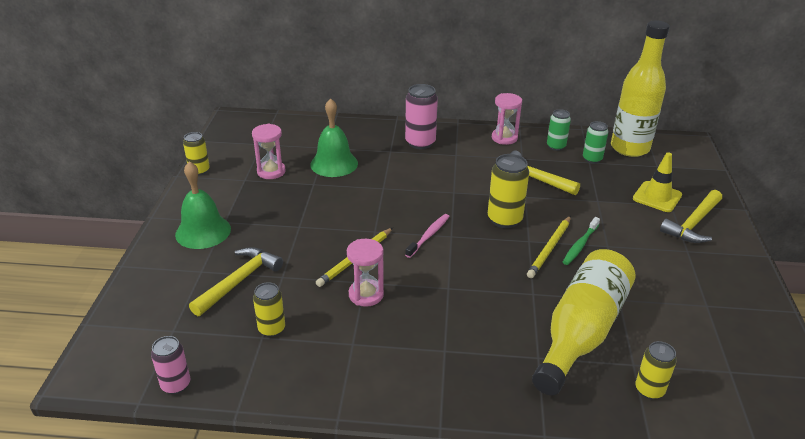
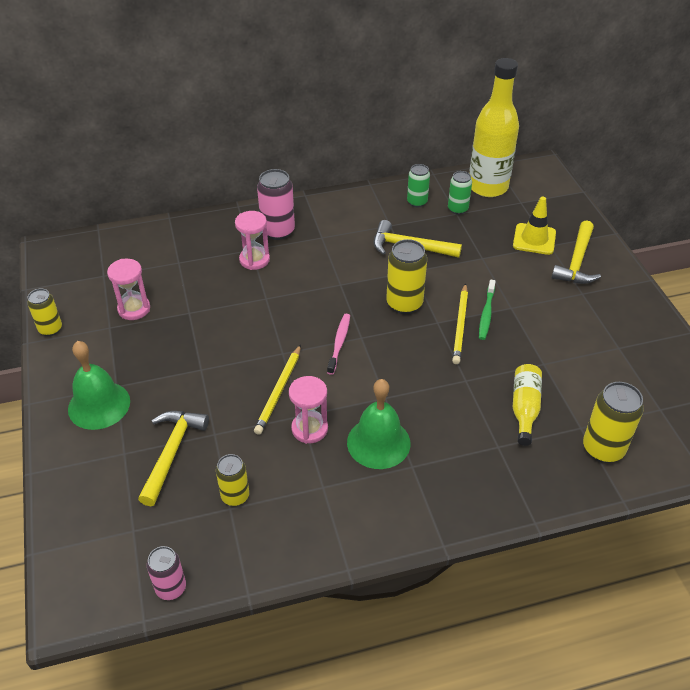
camera: 20 degrees left, 10 degrees up
green bell [310,98,358,177] -> green bell moved to [347,379,411,469]
pink hourglass [492,93,522,145] -> pink hourglass moved to [235,211,270,270]
yellow bottle [532,249,635,395] -> yellow bottle [513,364,542,446], size x0.52
yellow can [635,341,677,400] -> yellow can [583,382,644,463], size x1.57

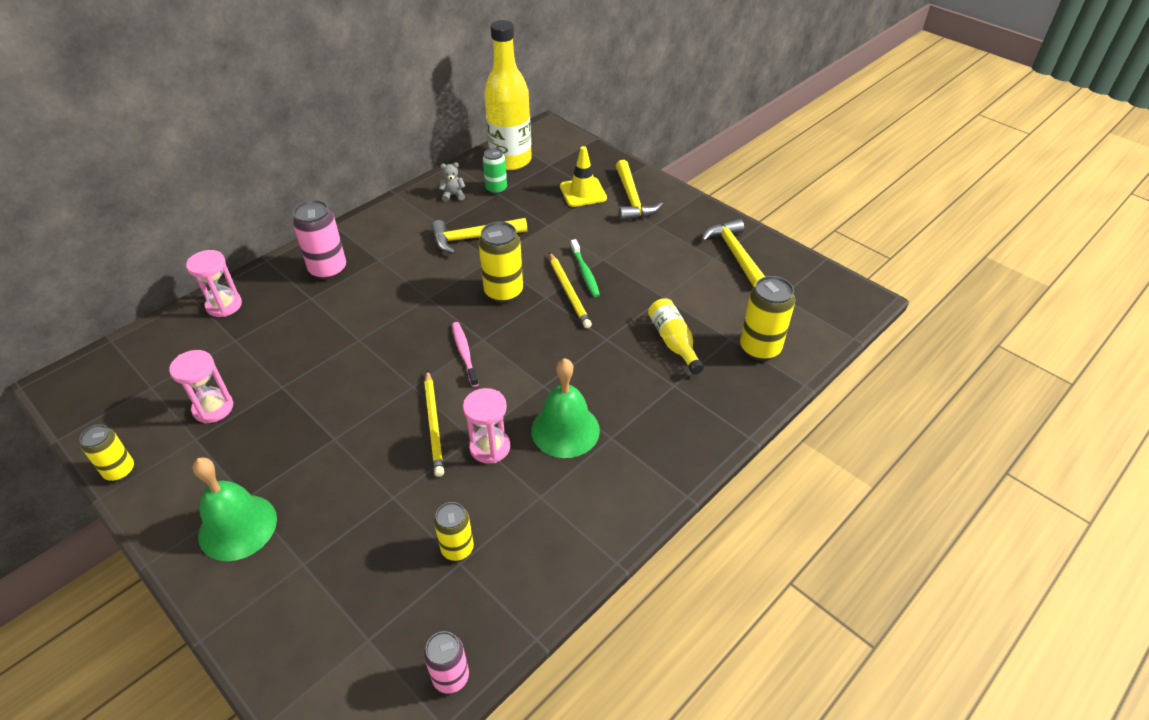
camera: 30 degrees left, 0 degrees up
yellow hammer [138,411,209,506] -> yellow hammer moved to [701,219,765,287]
pink hourglass [235,211,270,270] -> pink hourglass moved to [186,250,242,317]
green can [407,164,430,207] -> grey teddy bear [439,162,466,202]

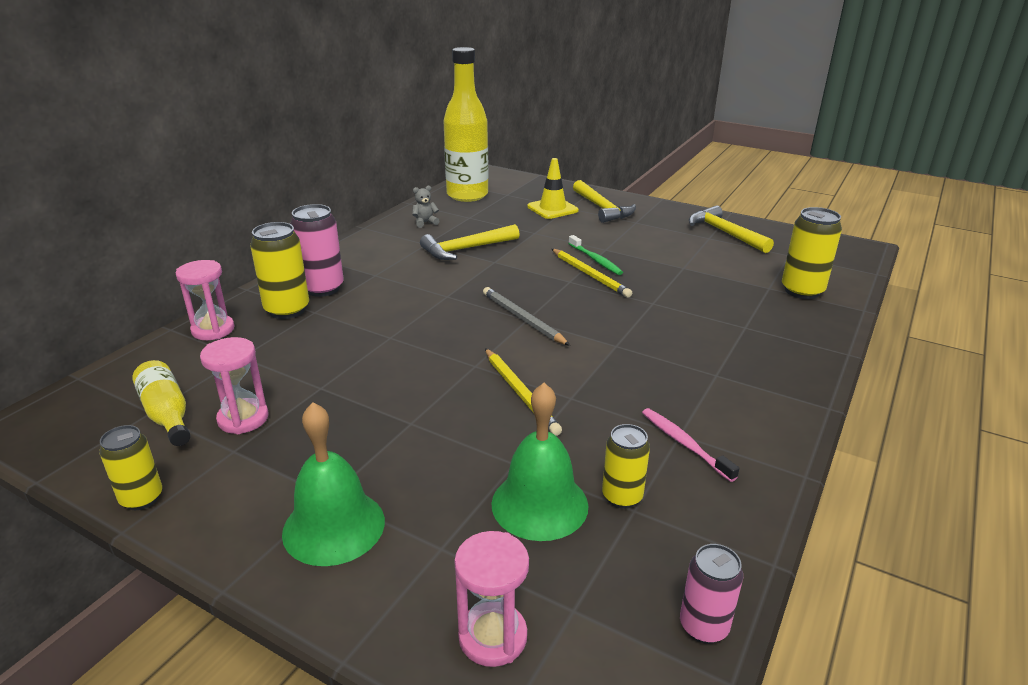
camera: 15 degrees left, 15 degrees down
pink toothbrush [452,322,479,387] -> pink toothbrush moved to [642,408,739,482]
pink hourglass [463,388,510,464] -> pink hourglass moved to [454,531,529,667]
yellow can [478,221,523,303] -> yellow can moved to [250,222,309,319]
green can [483,148,507,194] -> none
green bell [531,358,600,458] -> green bell moved to [491,383,588,541]
yellow bottle [648,298,704,375] -> yellow bottle moved to [132,360,191,446]
none -> grey pencil [483,287,570,346]

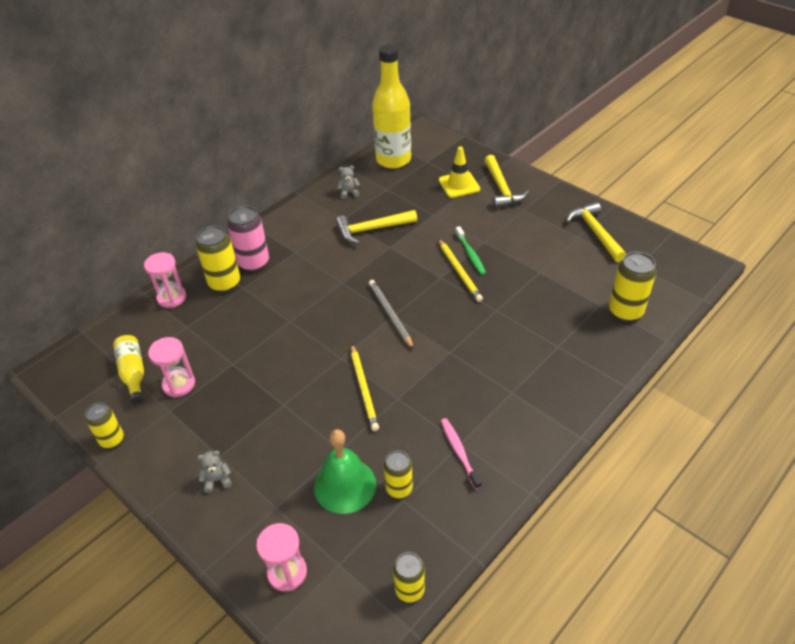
camera: 15 degrees right, 15 degrees up
green bell [282,402,385,566] -> grey teddy bear [197,451,232,493]
pink can [680,544,743,644] -> yellow can [393,552,425,603]

